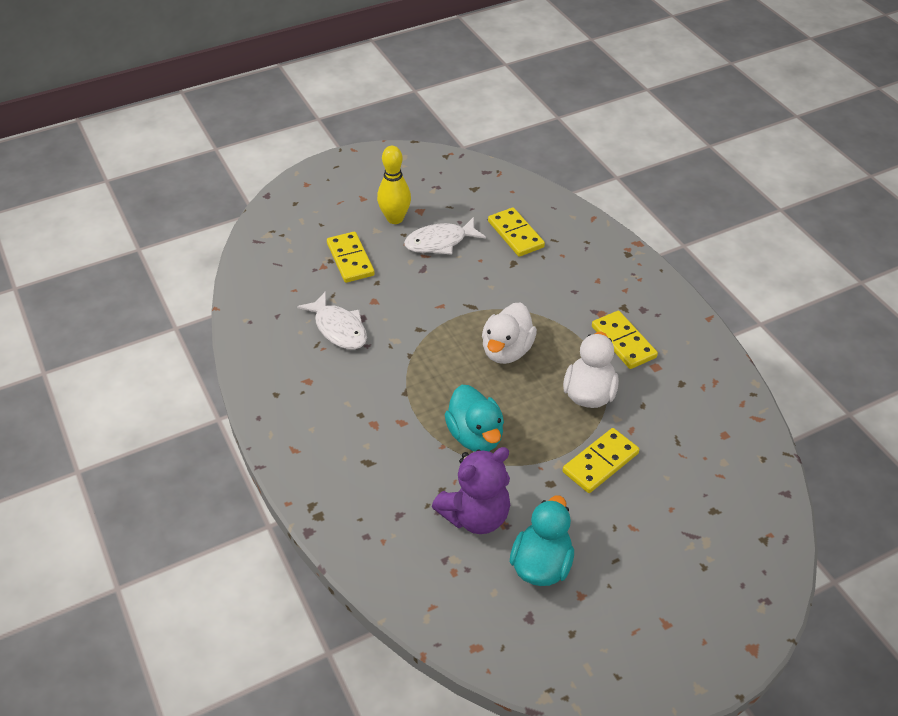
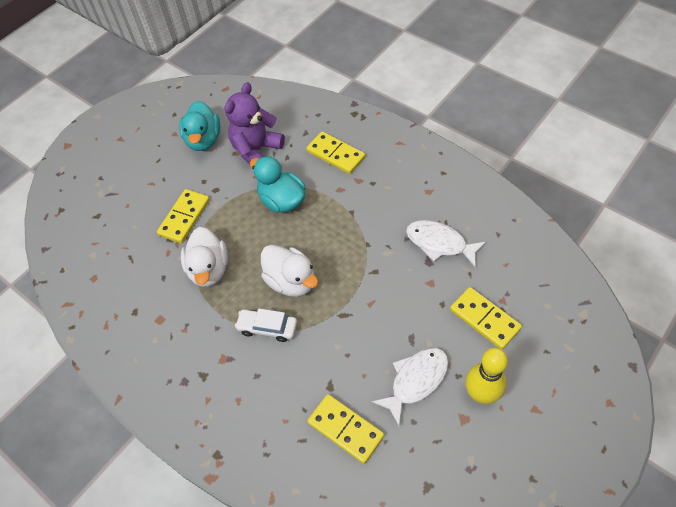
camera: 160 degrees right, 10 degrees up
white duck [482,302,537,364] -> white duck turned 135 degrees clockwise [261,245,318,297]
yellow domino [592,311,658,369] -> yellow domino moved to [306,132,365,174]
none -> white car [235,309,297,342]

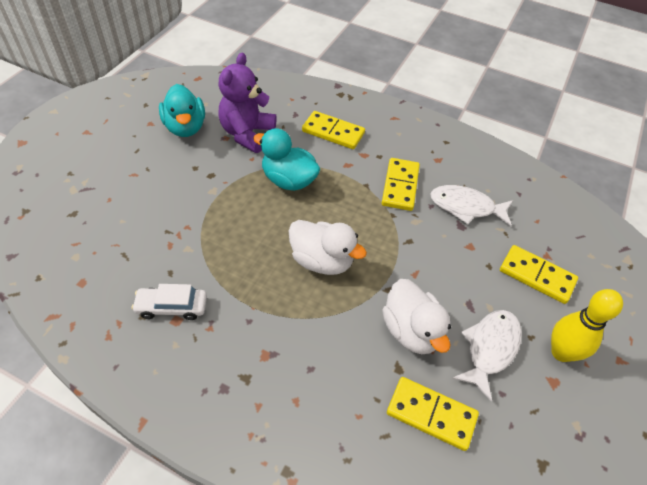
camera: 20 degrees left, 5 degrees down
yellow domino [157,189,210,243] -> yellow domino moved to [382,158,420,211]
white duck [181,227,228,287] -> white duck moved to [382,279,451,354]
white car [235,309,297,342] -> white car moved to [132,284,207,320]

